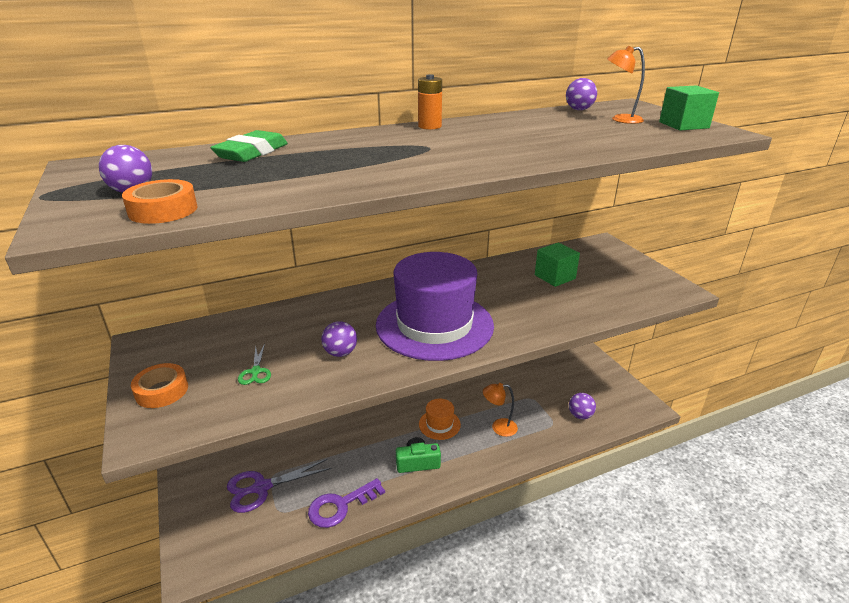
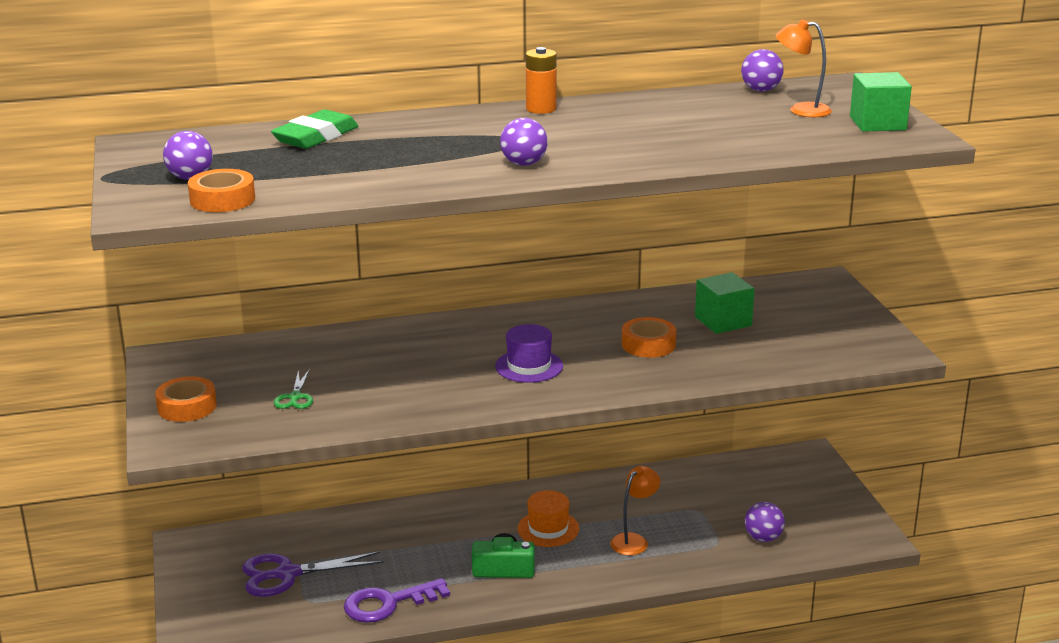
camera: 10 degrees right, 5 degrees down
purple ball [321,321,357,357] -> purple ball moved to [500,118,548,166]
purple hat [376,252,494,361] -> purple hat [495,324,563,383], size x0.44
orange lamp [483,383,518,437] -> orange lamp turned 120 degrees clockwise [610,466,660,555]
none -> orange tape [622,317,676,358]

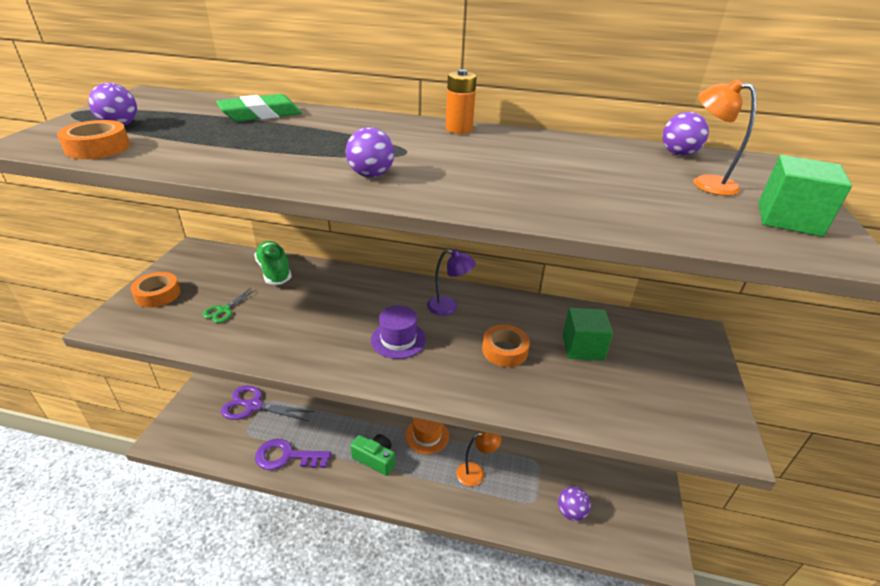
camera: 25 degrees right, 10 degrees up
none -> green shoe [254,241,292,285]
none -> purple lamp [427,249,476,315]

